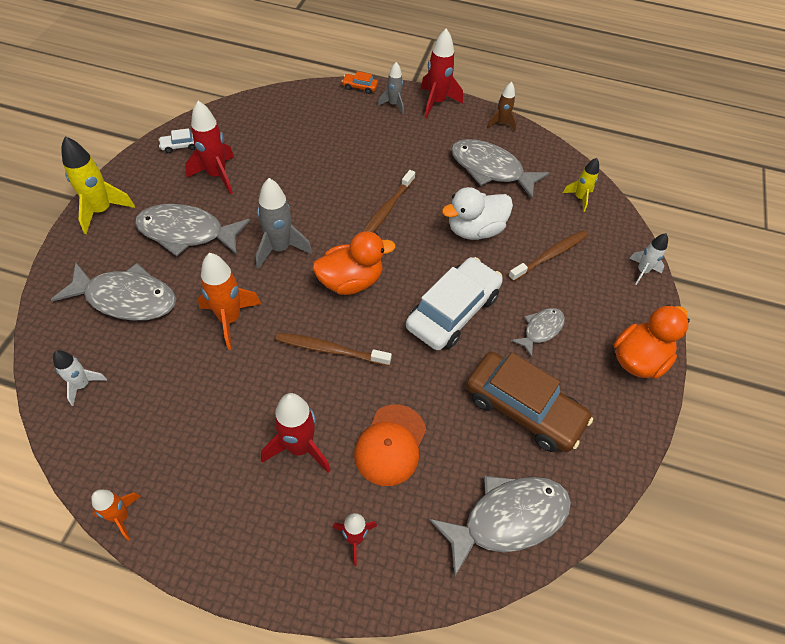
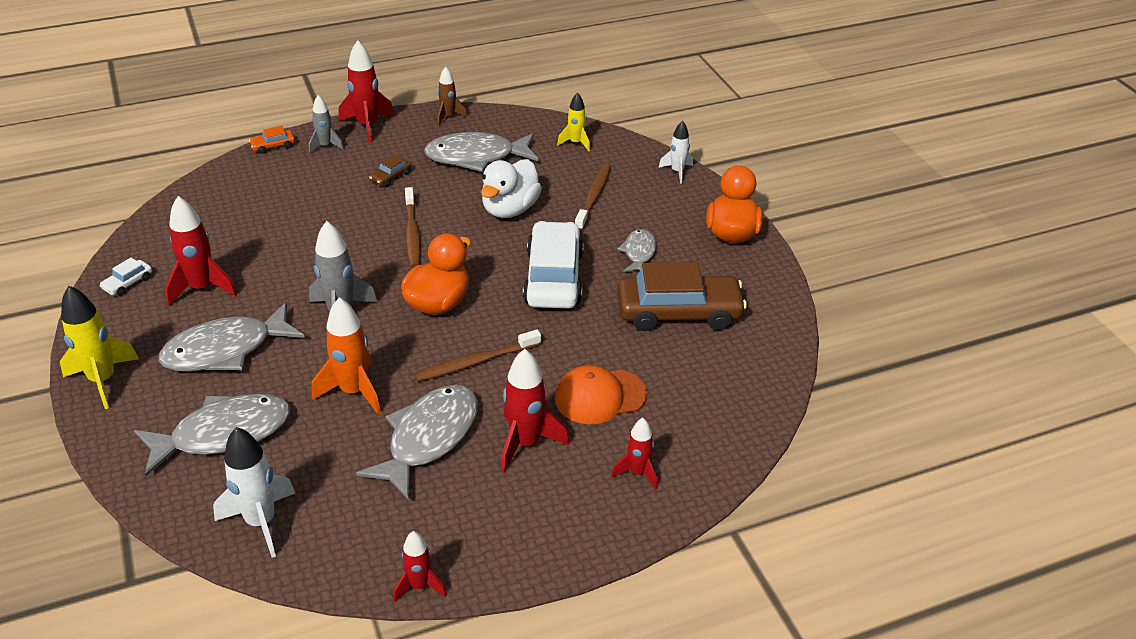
camera: 35 degrees left, 15 degrees down
white rocket [53,350,107,406] -> white rocket [213,427,295,558], size x1.65
orange rocket [91,490,141,541] -> red rocket [393,531,447,602]
orange cap [354,404,426,486] -> orange cap turned 90 degrees clockwise [555,365,647,424]
grey fish [429,476,571,578] -> grey fish moved to [356,385,478,500]
none -> brown car [369,154,412,187]

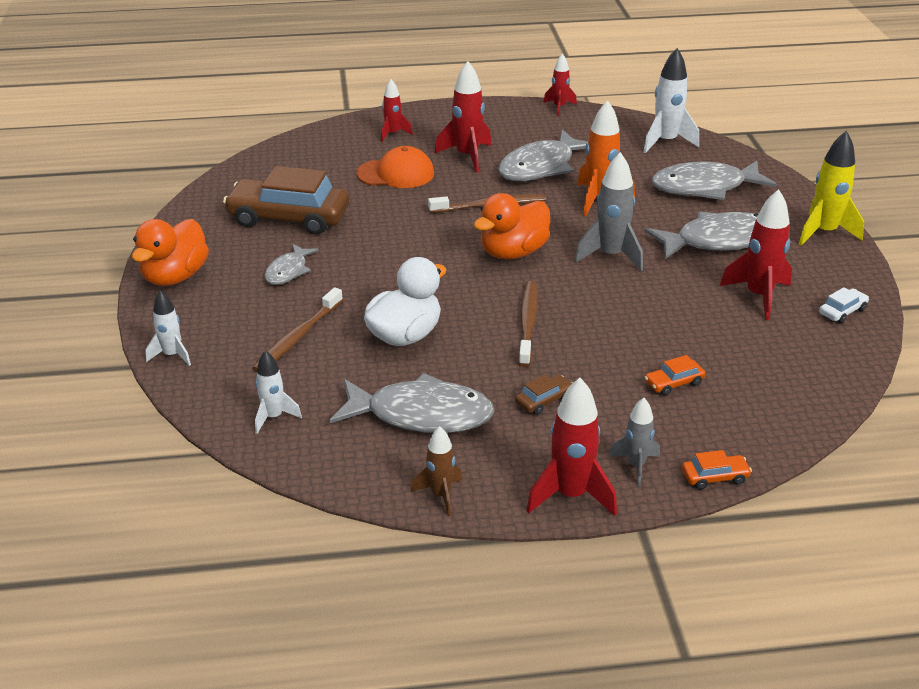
camera: 165 degrees left, 5 degrees down
white car [523,221,584,309] -> none
yellow rocket [557,92,590,151] -> white rocket [255,350,302,434]
none -> orange car [645,355,705,395]

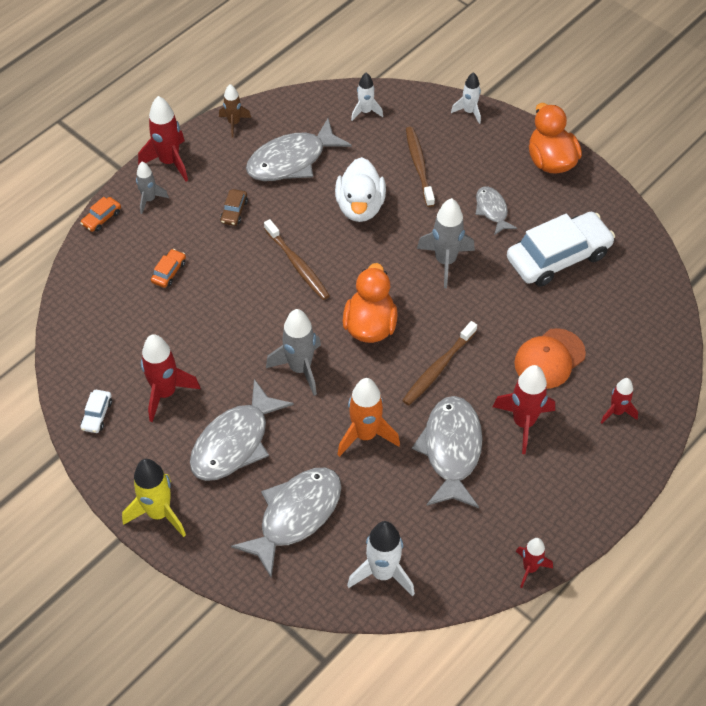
camera: 140 degrees right, 20 degrees up
brown car [223,166,349,235] -> white car [507,212,615,287]
none -> grey rocket [417,198,475,288]

